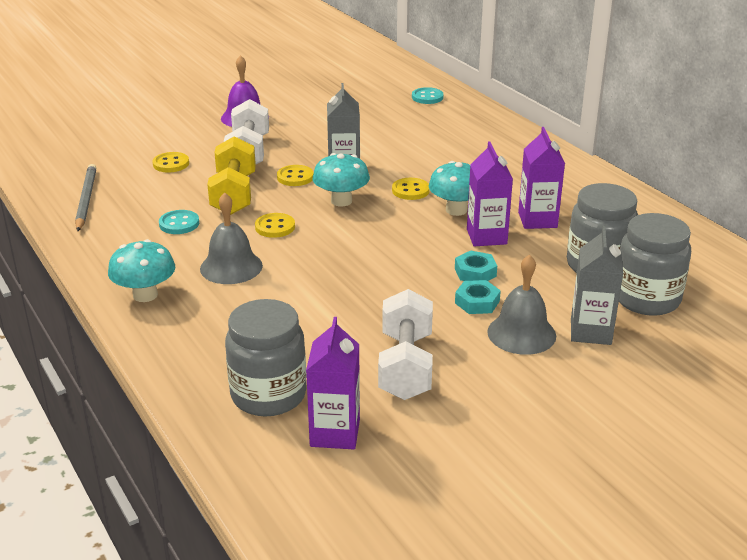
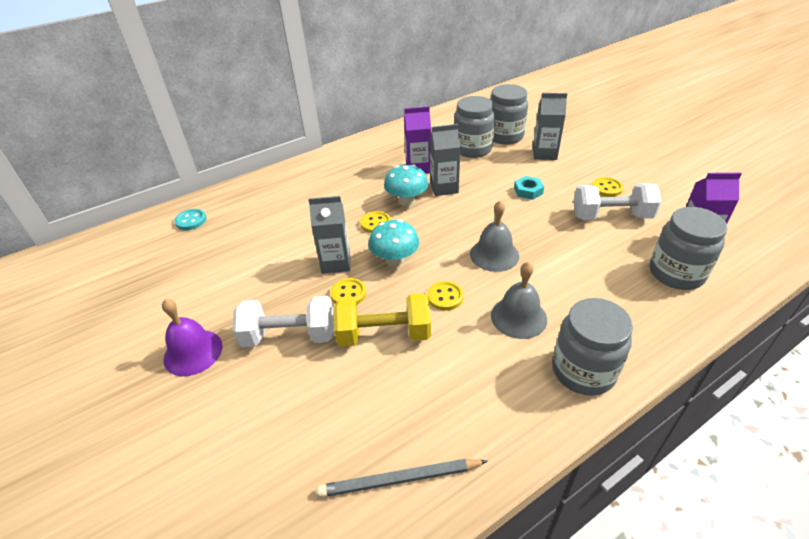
camera: 90 degrees left, 10 degrees up
turquoise mushroom [108,239,175,302] -> grey jar [552,298,633,396]
yellow button [152,152,189,172] -> yellow button moved to [592,177,623,197]
turquoise button [159,210,199,234] -> none
turquoise nut [455,251,497,281] -> none
purple carton [467,142,513,246] -> grey carton [430,124,461,196]
grey bell [487,254,556,355] -> grey bell moved to [470,201,519,272]

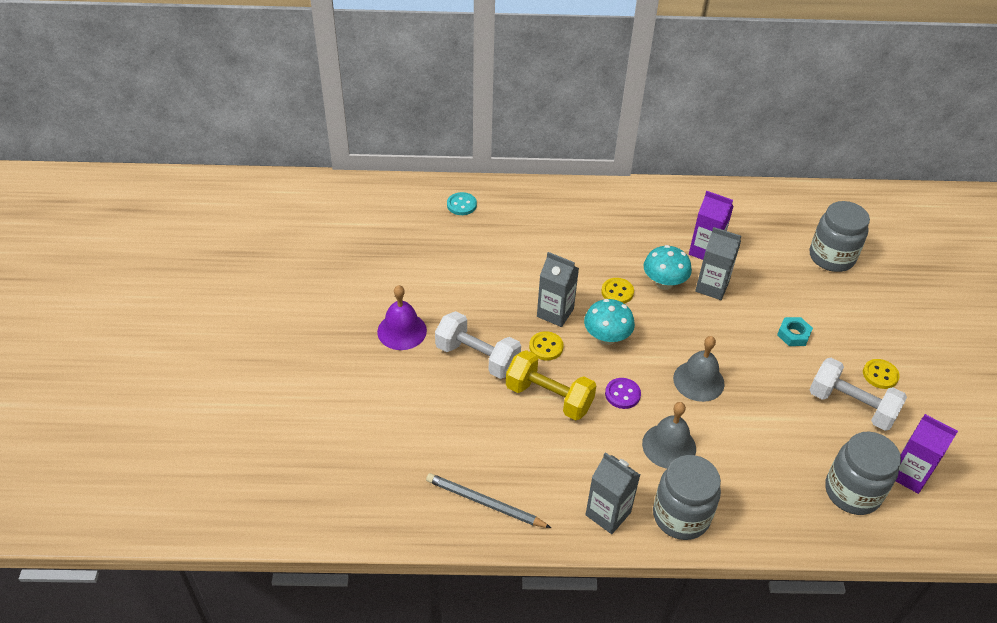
camera: 30 degrees right, 5 degrees up
yellow button [427,281,464,311] -> purple button [605,378,641,409]
grey jar [454,96,495,158] -> none
grey carton [533,93,567,160] -> grey carton moved to [585,452,640,534]

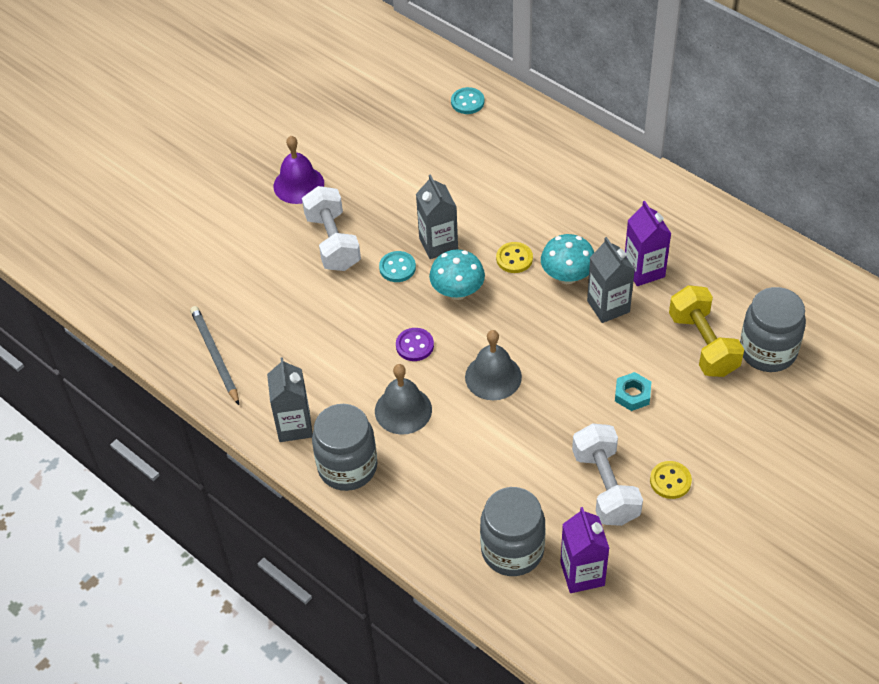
camera: 45 degrees right, 5 degrees up
yellow dumbbell [506,350,596,420] -> yellow dumbbell moved to [669,285,744,377]
yellow button [529,331,563,360] -> turquoise button [379,251,416,282]

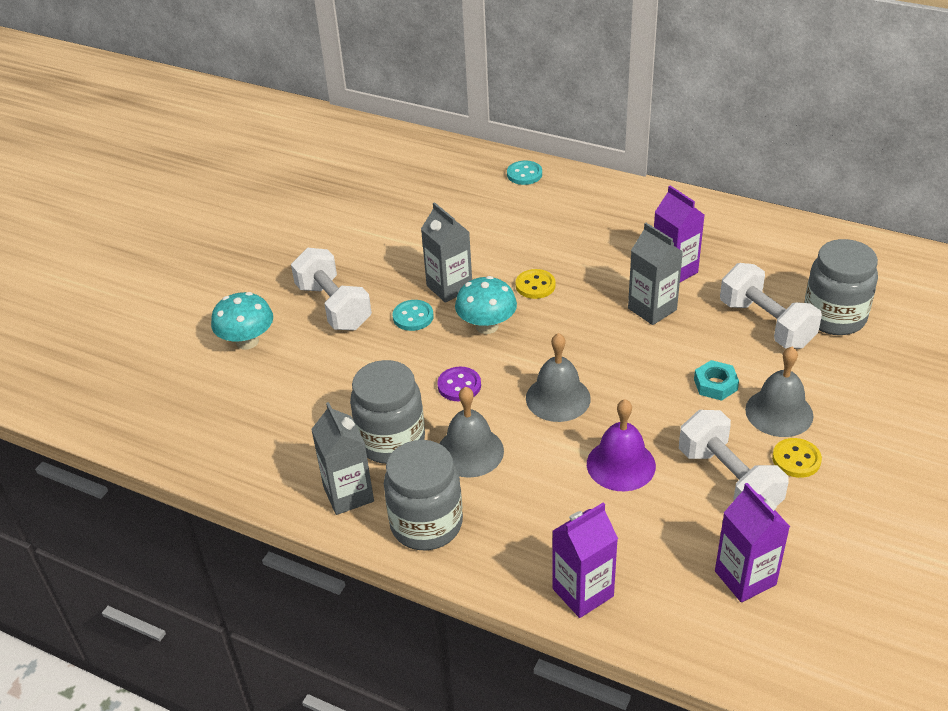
camera: 15 degrees left, 10 degrees down
grey pencil [190,306,239,405] -> none
purple bell [274,136,324,204] -> purple bell moved to [587,399,656,491]
turquoise button [451,87,484,114] -> turquoise button moved to [507,160,542,185]
grey jar [480,487,545,576] -> grey jar moved to [350,360,425,464]
turquoise mushroom [541,234,594,284] -> turquoise mushroom moved to [211,292,273,350]
yellow dumbbell [669,285,744,377] -> white dumbbell [720,263,822,349]
none -> purple carton [552,503,618,618]
none -> grey bell [745,347,813,437]

